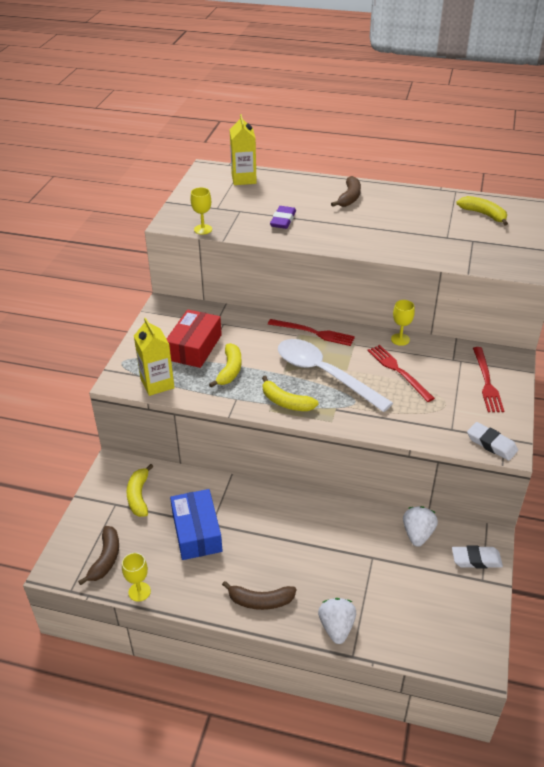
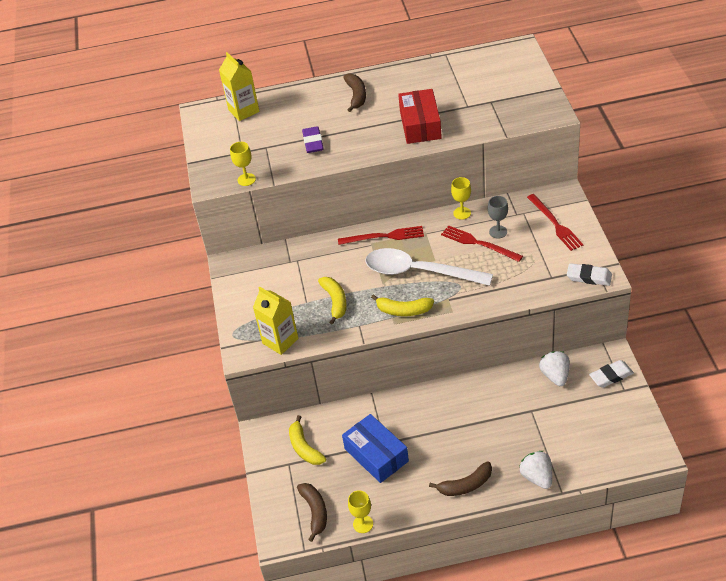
camera: 20 degrees left, 5 degrees up
red box [167,309,222,368] -> red box moved to [398,89,442,144]
yellow banana [456,196,508,226] -> none
none -> grey goblet [488,196,508,239]

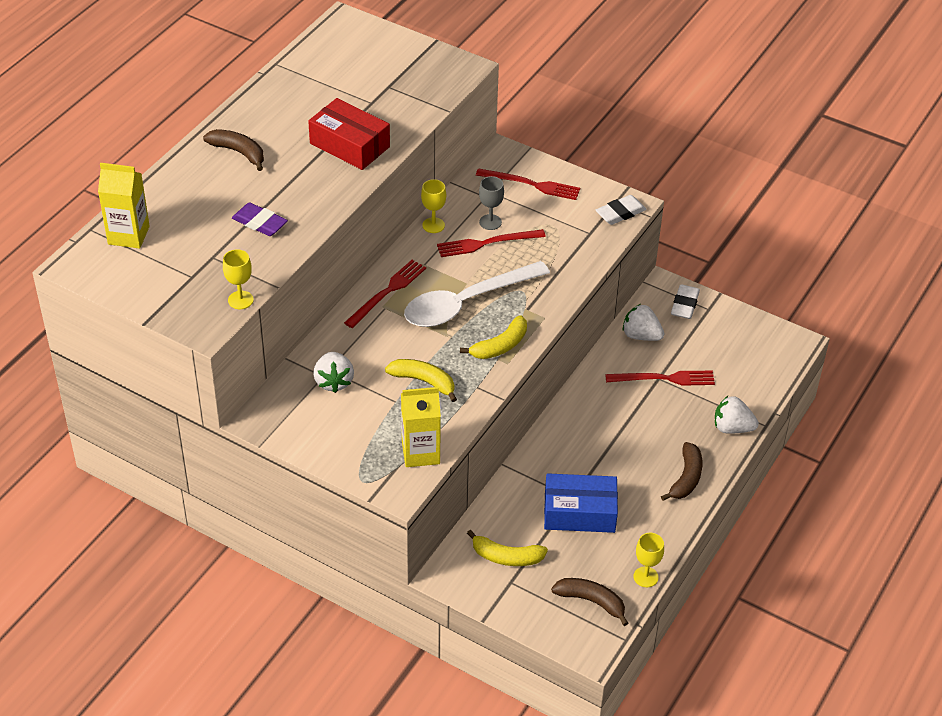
camera: 55 degrees left, 0 degrees up
none -> white strawberry [313,352,354,393]
none -> red fork [605,371,715,385]

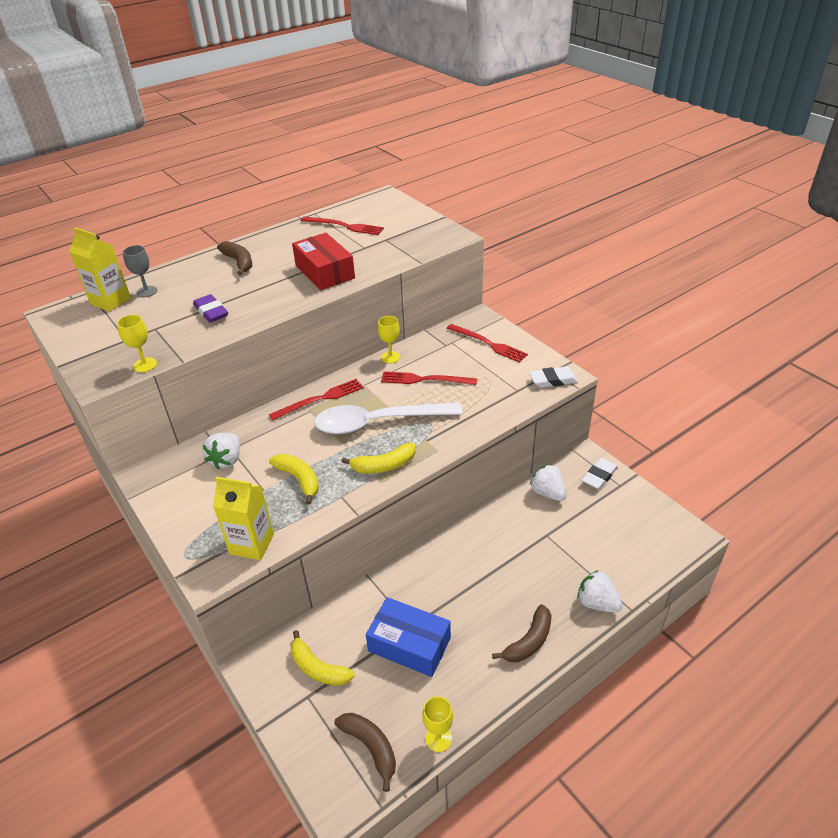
camera: 25 degrees right, 5 degrees down
grey goblet [479,176,504,230] -> grey goblet moved to [122,245,157,297]
red fork [605,371,715,385] -> red fork moved to [301,217,384,235]

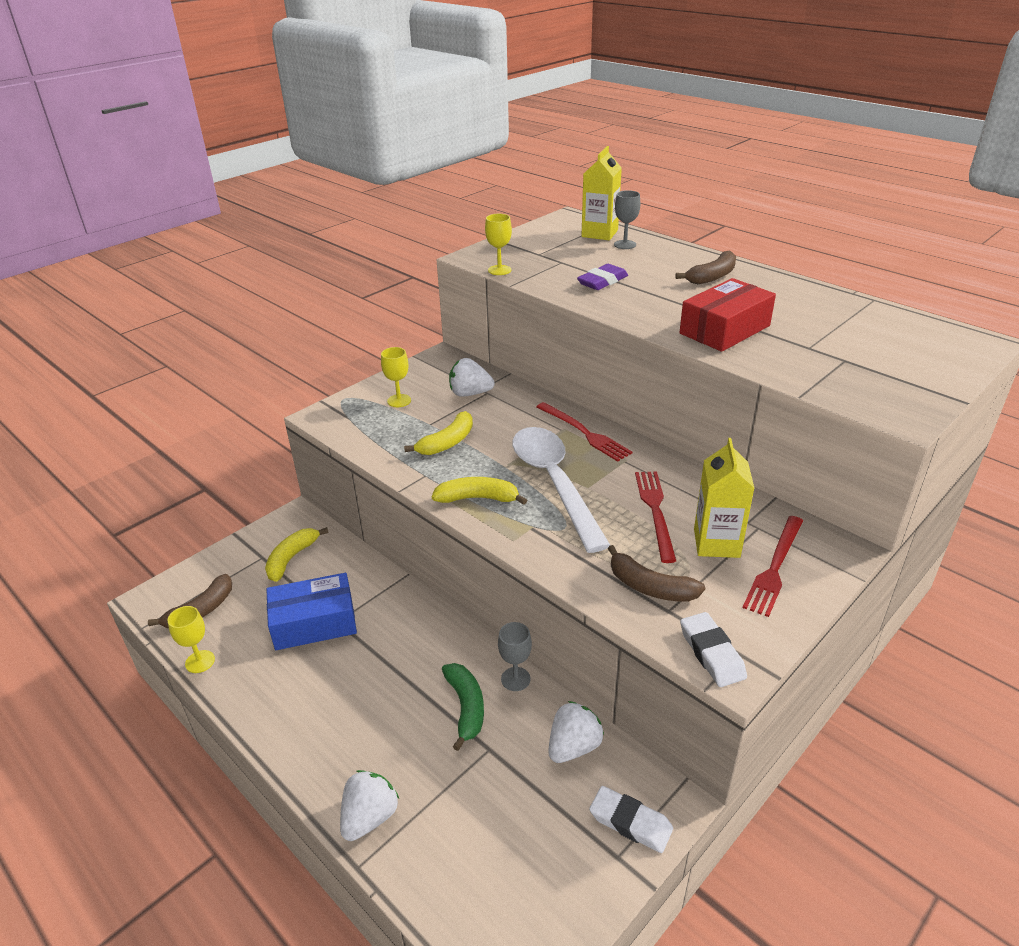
camera: 80 degrees right, 5 degrees down
yellow carton [213,477,274,560] -> yellow carton moved to [694,438,755,558]
red fork [301,217,384,235] -> none
yellow banana [341,443,415,474] -> yellow banana turned 120 degrees clockwise [432,477,527,505]
blue box [366,597,451,677] -> blue box turned 60 degrees clockwise [266,573,357,650]
yellow goblet [378,316,400,363] -> yellow goblet moved to [381,347,411,407]
brown banana [492,604,552,662] -> brown banana moved to [608,545,705,602]
none -> green banana [442,663,484,751]
none -> grey goblet [498,622,532,691]

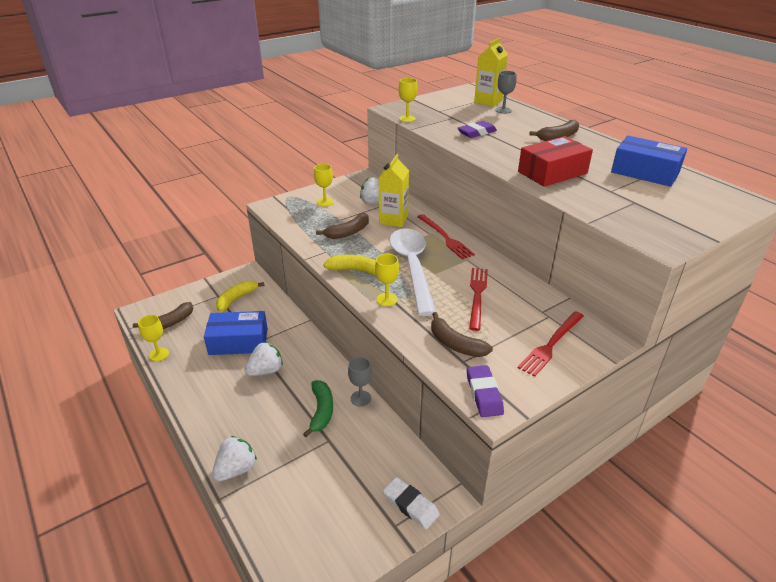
camera: 10 degrees right, 0 degrees up
yellow banana [404,411,473,455] -> brown banana [316,213,369,239]
white strawberry [548,701,604,763] -> white strawberry moved to [244,342,283,376]
white eraser [680,612,747,687] -> purple eraser [467,365,504,417]
yellow carton [694,438,755,558] -> yellow carton moved to [379,154,409,227]
none -> yellow goblet [375,254,399,306]
none -> blue box [611,136,687,187]

